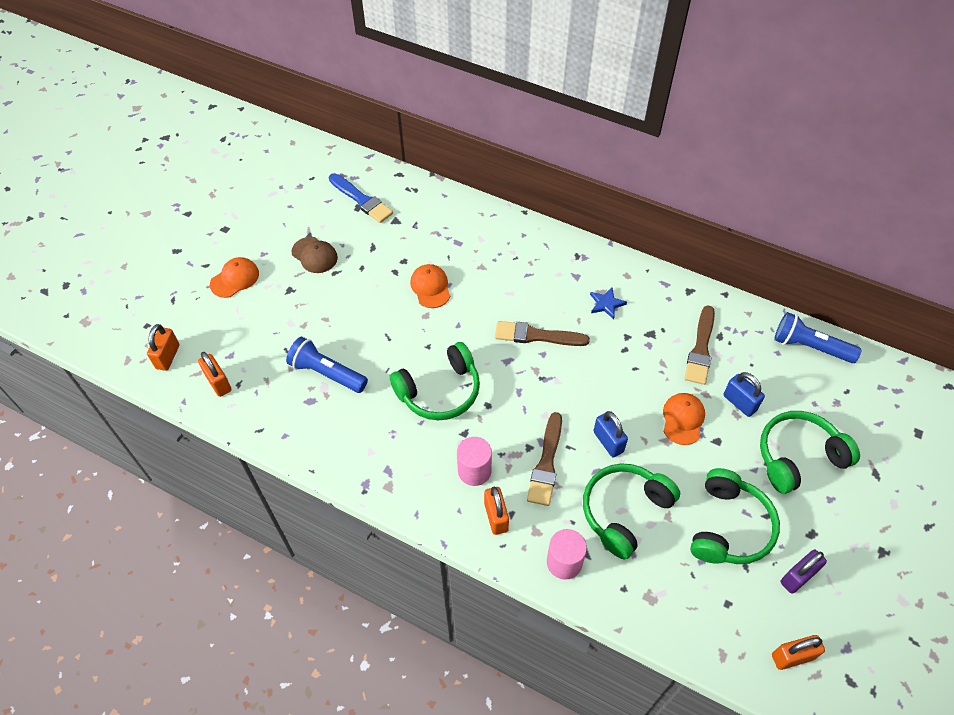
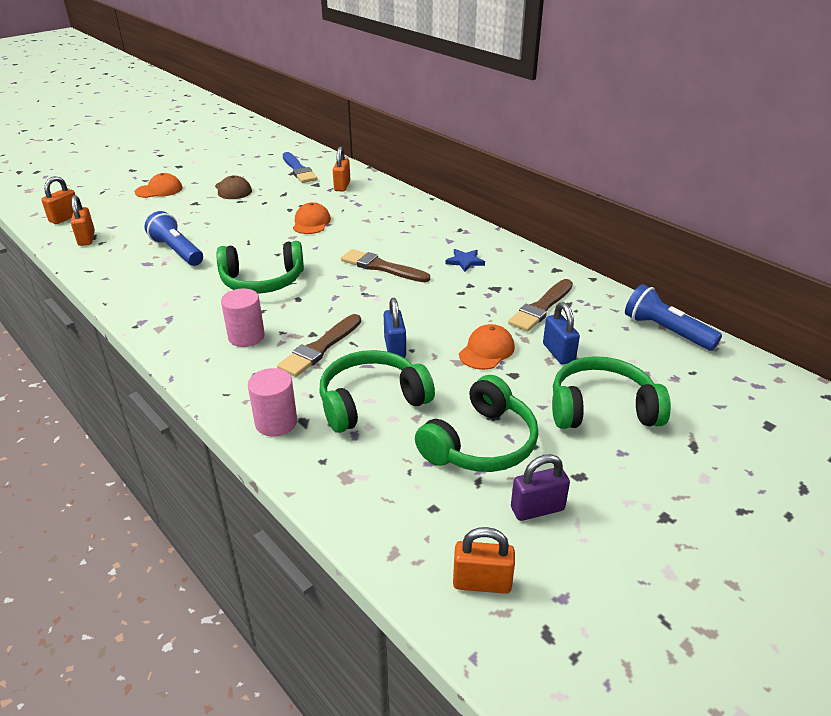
camera: 20 degrees right, 20 degrees down
orange padlock [484,487,509,535] -> orange padlock moved to [333,147,350,191]

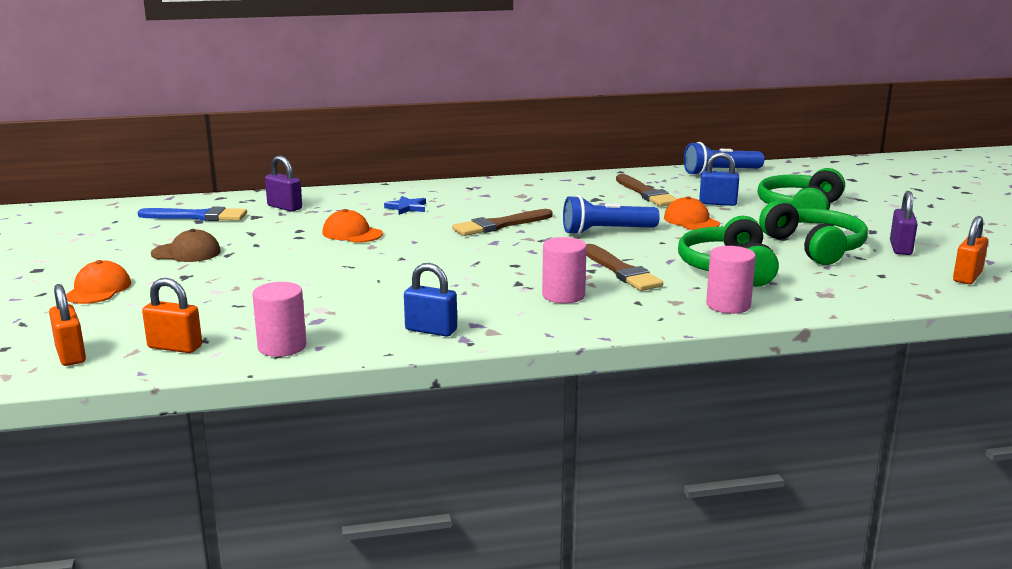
camera: 60 degrees left, 15 degrees down
blue flashlight [144,211,203,266] -> blue flashlight moved to [563,195,660,235]
green headphones [217,241,304,293] -> none
orange padlock [333,147,350,191] -> purple padlock [265,156,302,212]
blue padlock [384,298,406,358] -> blue padlock moved to [404,263,457,337]
blue star [446,249,485,272] -> blue star moved to [384,196,426,215]
none -> pink cylinder [252,282,307,357]

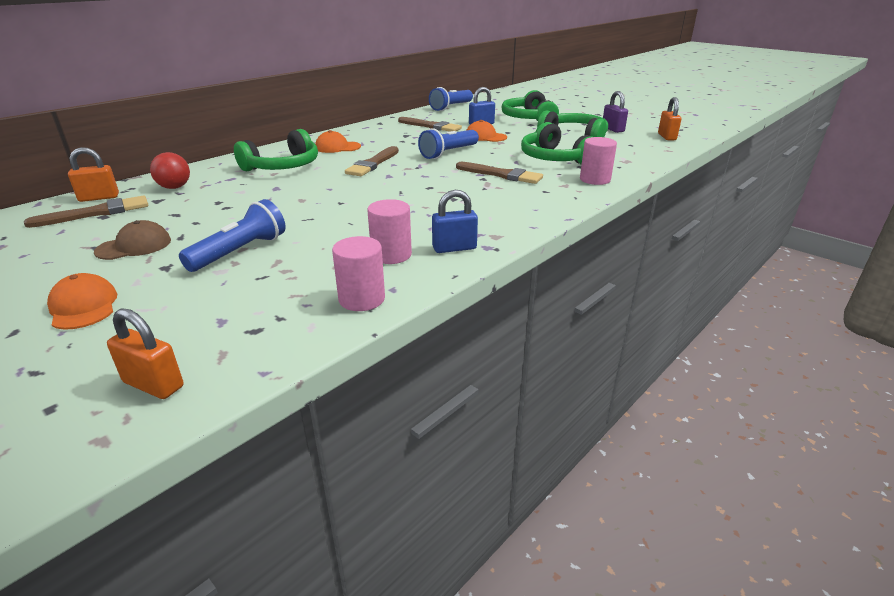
camera: 35 degrees left, 10 degrees up
blue brush [138,206,247,221] -> brown brush [24,195,149,228]
orange padlock [142,278,202,353] -> orange padlock moved to [68,147,119,202]
purple padlock [265,156,302,212] -> red ball [150,152,190,189]
orange cap [322,209,383,243] -> orange cap moved to [315,130,361,153]
blue star [384,196,426,215] -> green headphones [234,129,318,171]
pink cylinder [542,237,587,303] -> pink cylinder moved to [367,199,412,264]
none -> blue flashlight [179,199,286,272]

